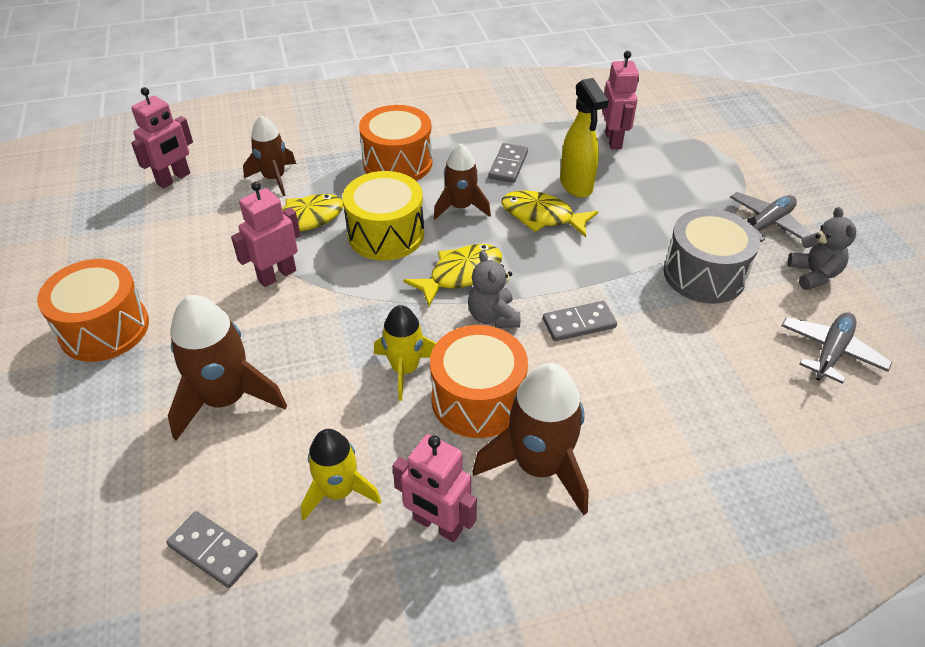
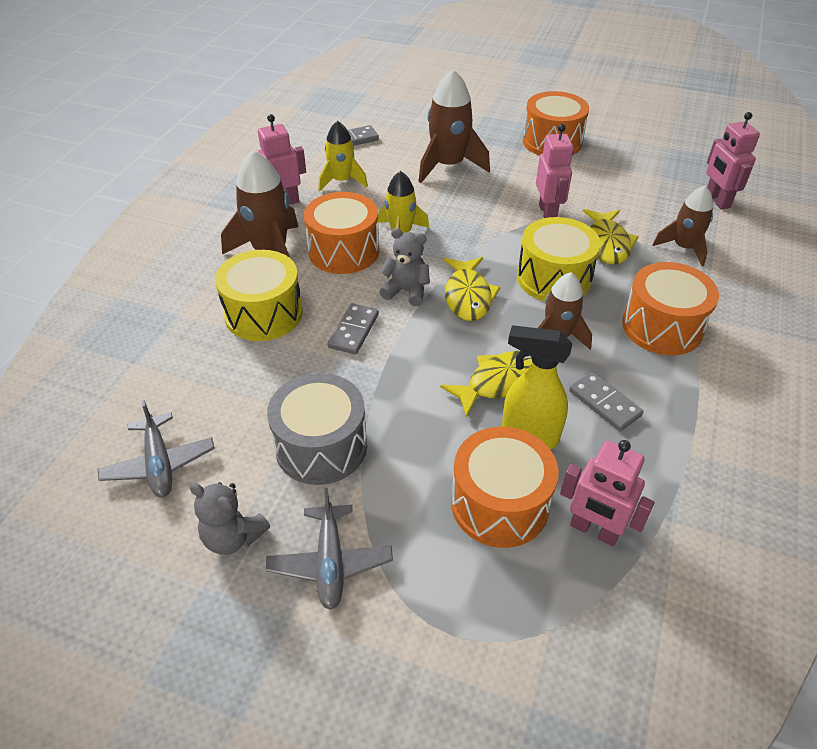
camera: 125 degrees right, 0 degrees up
none -> yellow drum [215,250,303,341]
none -> orange drum [451,427,559,548]

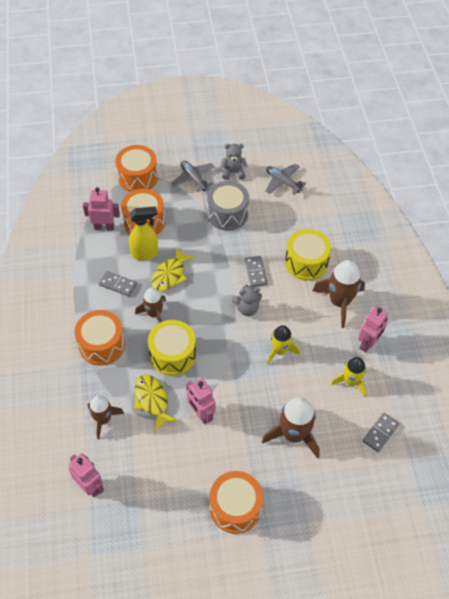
camera: 150 degrees right, 10 degrees up
orange drum [304,192,379,274] -> orange drum moved to [115,145,158,192]
yellow fish [444,257,501,321] -> none

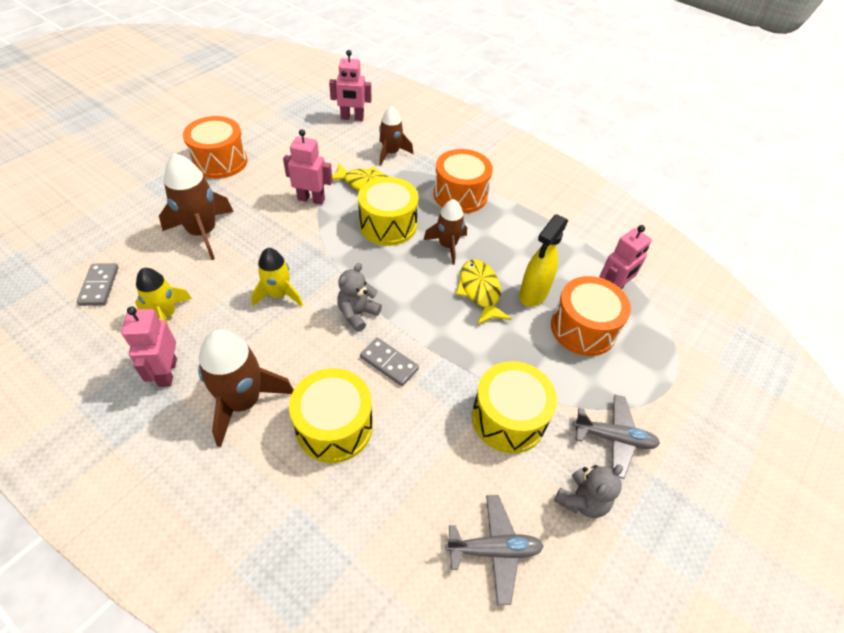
camera: 135 degrees right, 5 degrees down
grey domino [99,271,137,296] -> none
orange drum [115,145,158,192] -> none
grey drum [207,181,249,231] -> yellow drum [472,361,557,453]

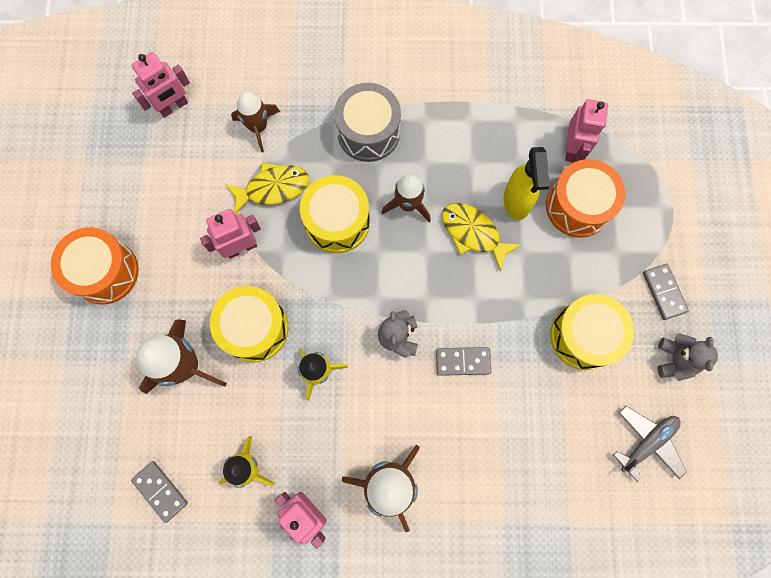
camera: 35 degrees left, 25 degrees up
yellow drum [289,368,373,463] -> yellow drum moved to [210,286,289,362]
orange drum [434,149,493,214] -> grey drum [334,83,401,162]
grey plane [573,394,660,479] -> grey domino [643,264,689,320]

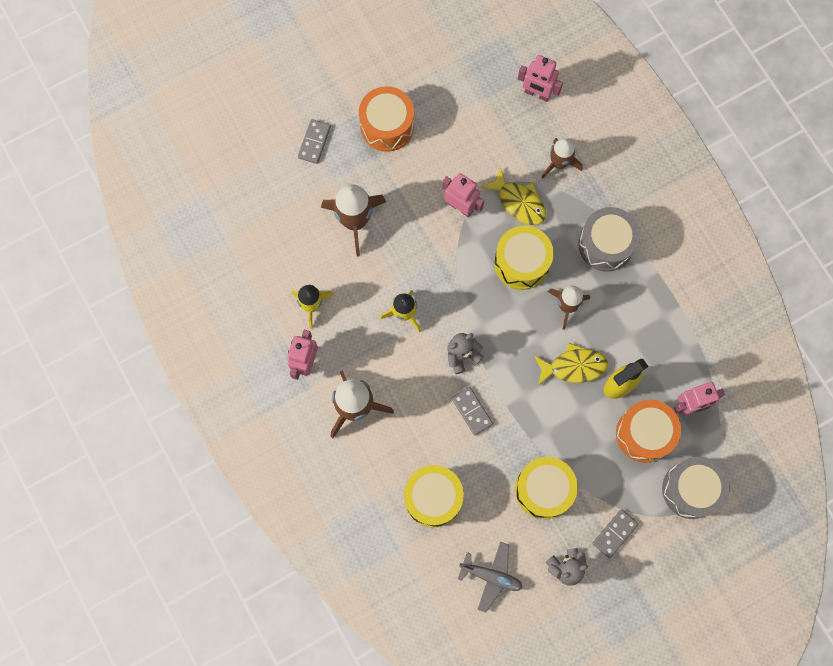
camera: 60 degrees right, 0 degrees up
grey domino [131,461,188,523] -> grey domino moved to [298,119,331,164]
yellow drum [210,286,289,362] -> yellow drum moved to [404,465,464,527]
yellow fish [442,203,521,272] -> yellow fish turned 75 degrees clockwise [534,343,608,386]
none -> grey drum [662,457,730,519]

